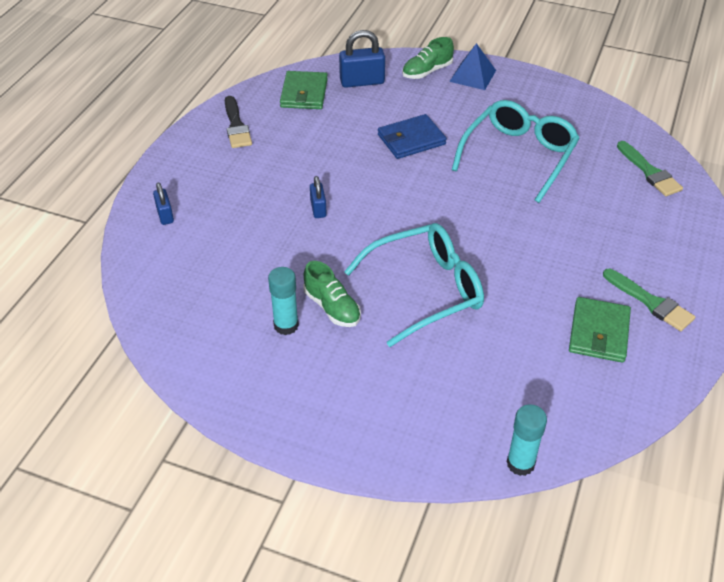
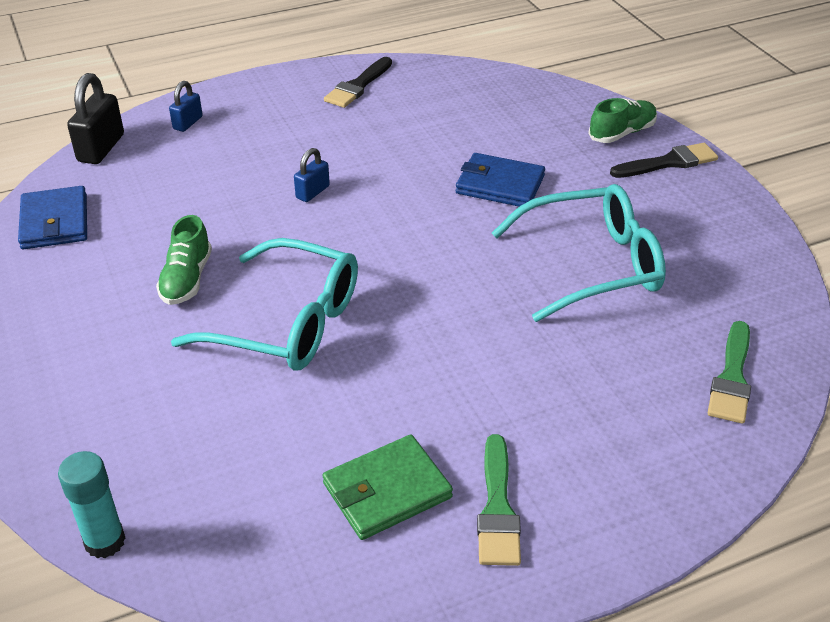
camera: 45 degrees right, 5 degrees down
turquoise glue stick [268,267,299,335] -> none
green wallet [280,71,328,109] -> none
blue padlock [339,30,385,88] -> none
green shoe [402,37,454,79] -> green shoe turned 135 degrees clockwise [588,98,657,143]
blue pyramid [449,43,496,90] -> black brush [610,143,718,178]
none -> blue wallet [18,186,87,249]
none -> black padlock [67,73,124,164]

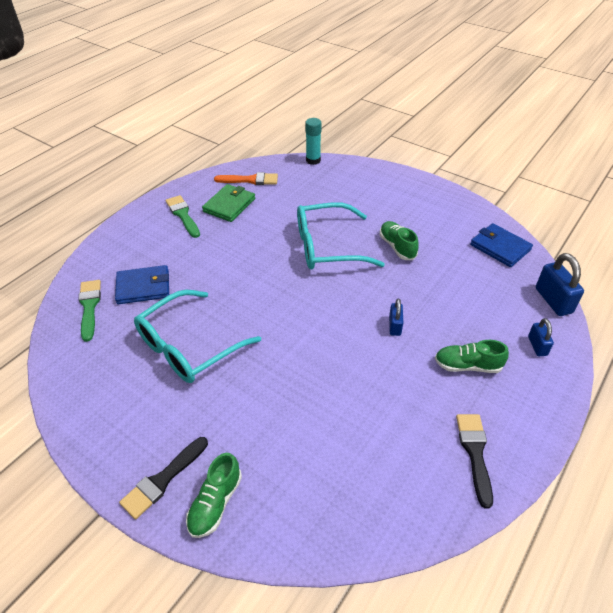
camera: 150 degrees right, 5 degrees up
black padlock [67,73,124,164] -> blue padlock [536,253,584,316]
blue wallet [456,153,545,206] -> blue wallet moved to [115,265,169,304]
none -> orange brush [214,172,278,185]
none -> green shoe [435,340,509,373]

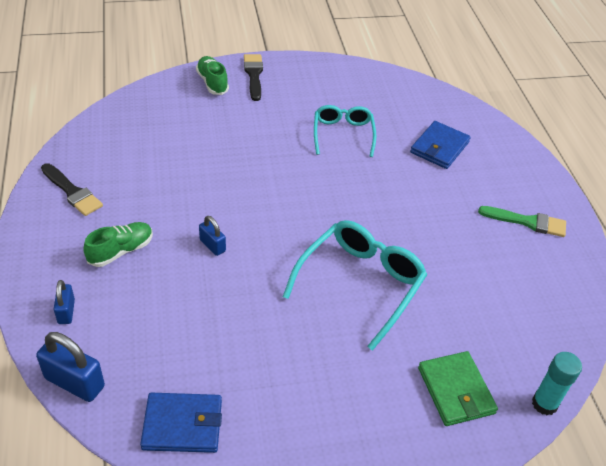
camera: 130 degrees right, 0 degrees up
green brush [78,280,101,342] -> none
turquoise glasses [134,290,261,383] -> turquoise glasses [314,105,376,157], size x0.65
green wallet [202,184,255,222] -> green wallet moved to [418,351,498,426]
orange brush [214,172,278,185] -> none
green shoe [380,221,419,260] -> none
blue padlock [528,318,554,356] -> blue padlock turned 45 degrees clockwise [54,280,75,324]

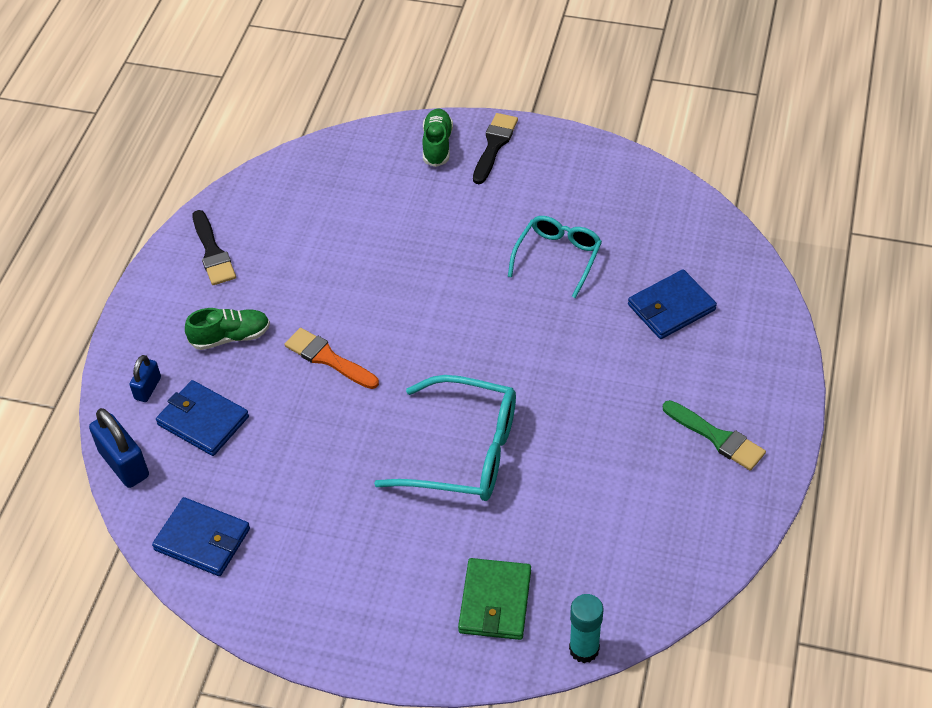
camera: 30 degrees right, 5 degrees up
blue padlock [199,216,226,256] -> orange brush [284,328,379,389]
turquoise glasses [283,220,427,351] -> turquoise glasses turned 45 degrees clockwise [374,375,516,501]
none -> blue wallet [156,380,249,456]

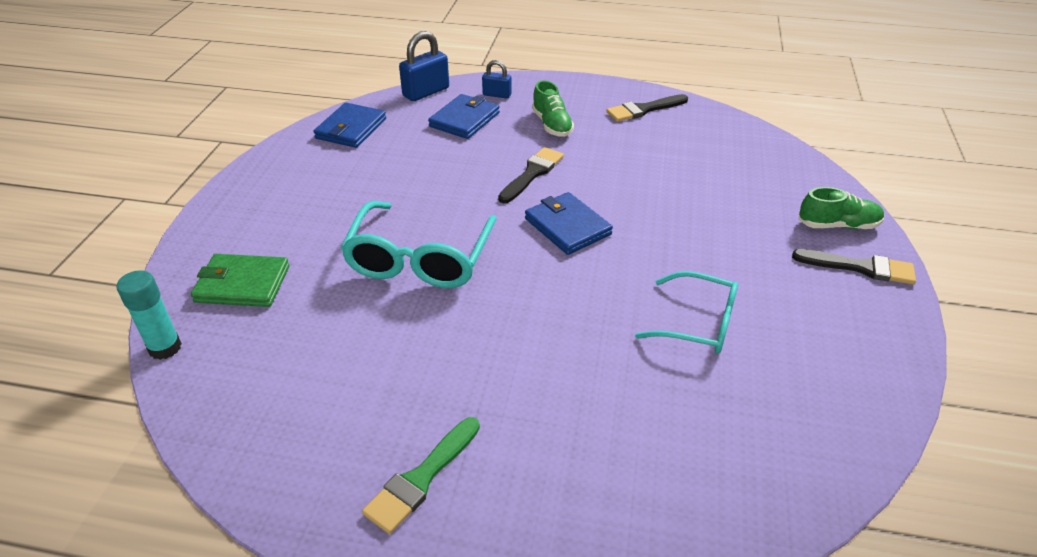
camera: 85 degrees right, 10 degrees down
orange brush [284,328,379,389] -> black brush [498,147,564,203]
blue wallet [628,269,717,339] -> blue wallet moved to [525,192,613,255]

